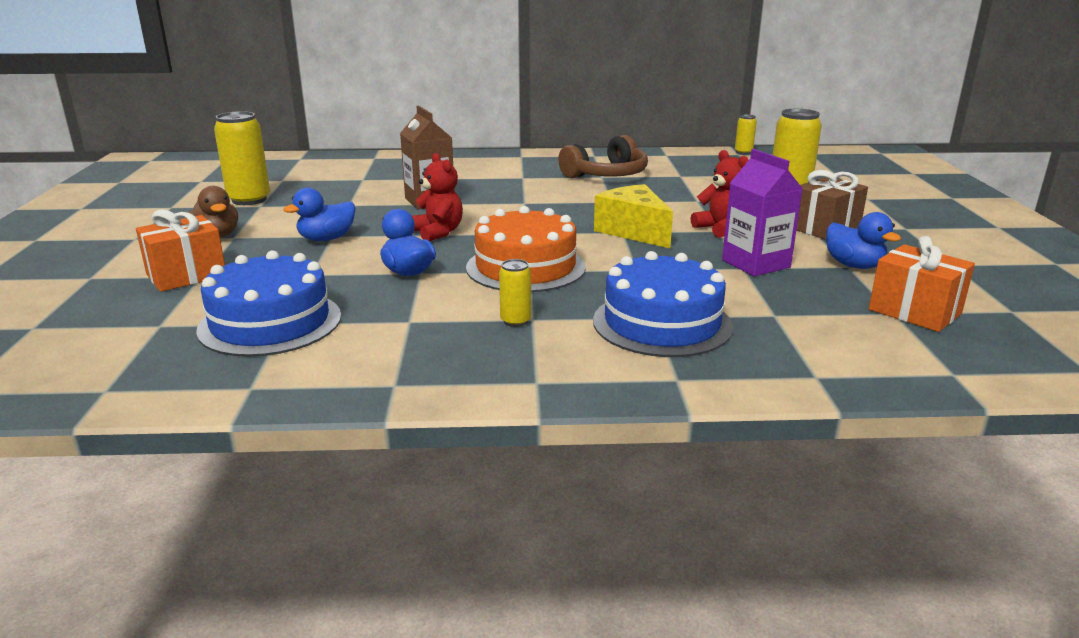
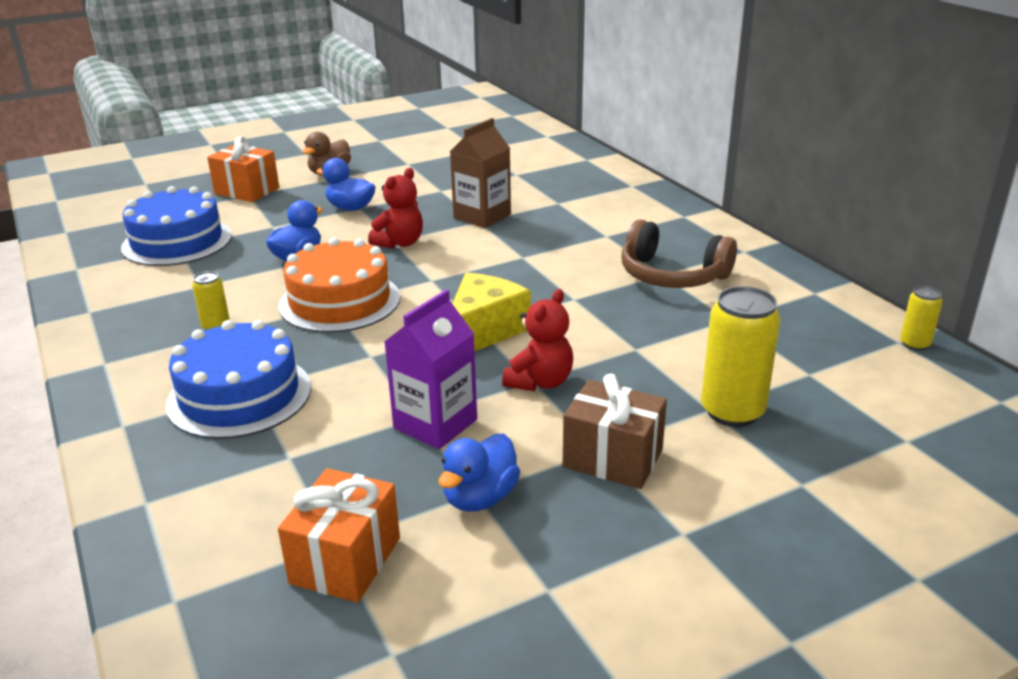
camera: 65 degrees right, 5 degrees up
yellow can [214,111,270,205] -> none

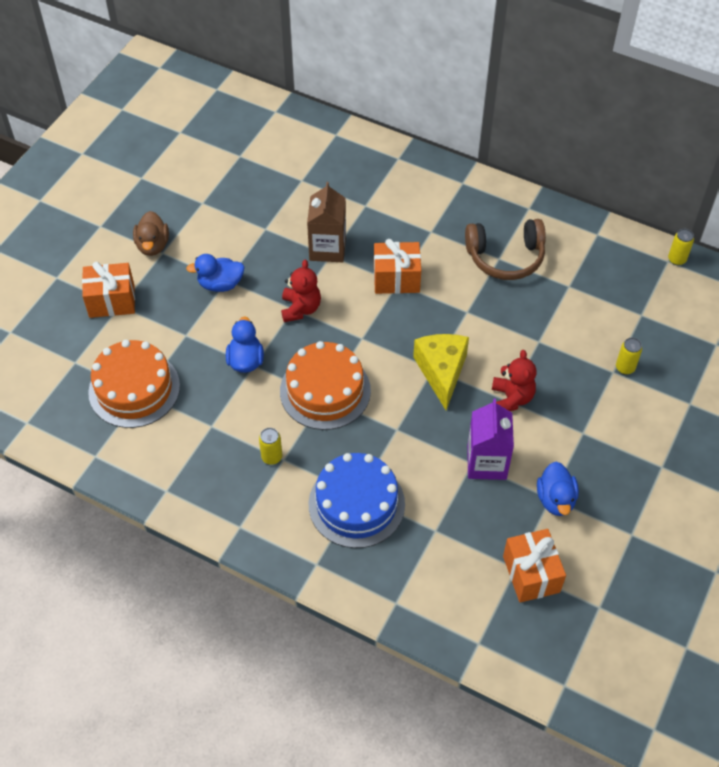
camera: 35 degrees left, 25 degrees up
blue cake [121,186,232,266] -> orange cake [88,340,180,428]
brown gift [563,374,667,489] -> none
yellow can [701,286,780,427] -> yellow can [616,338,642,375], size x0.52
none -> orange gift [374,239,421,294]

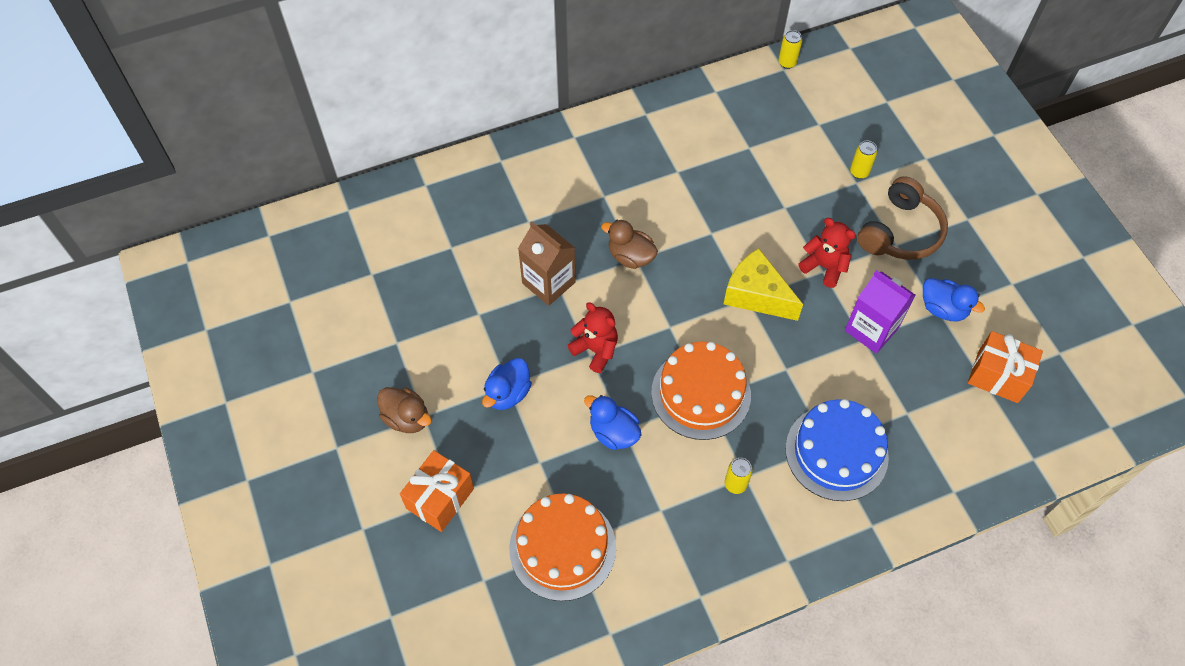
camera: 50 degrees left, 5 degrees up
orange gift [374,239,421,294] -> brown duck [601,220,658,269]
brown headphones [465,219,546,280] -> brown headphones moved to [857,176,948,260]

